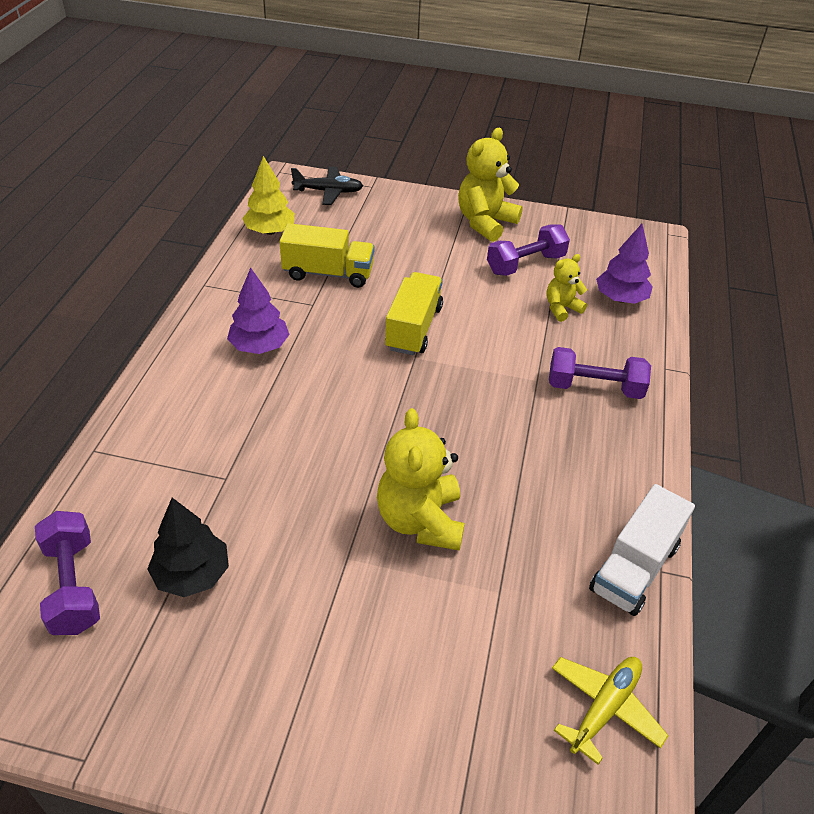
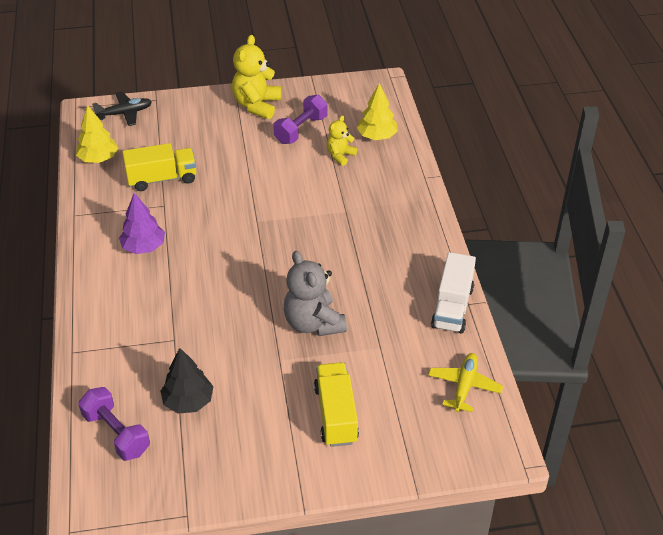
camera: 20 degrees left, 0 degrees up
yellow teddy bear [377,408,465,551] -> grey teddy bear [284,251,347,336]
yellow truck [385,272,443,355] -> yellow truck moved to [314,362,359,447]
purple dumbbell [549,347,651,399] -> none
purple tree [596,224,653,304] -> yellow tree [357,83,398,140]

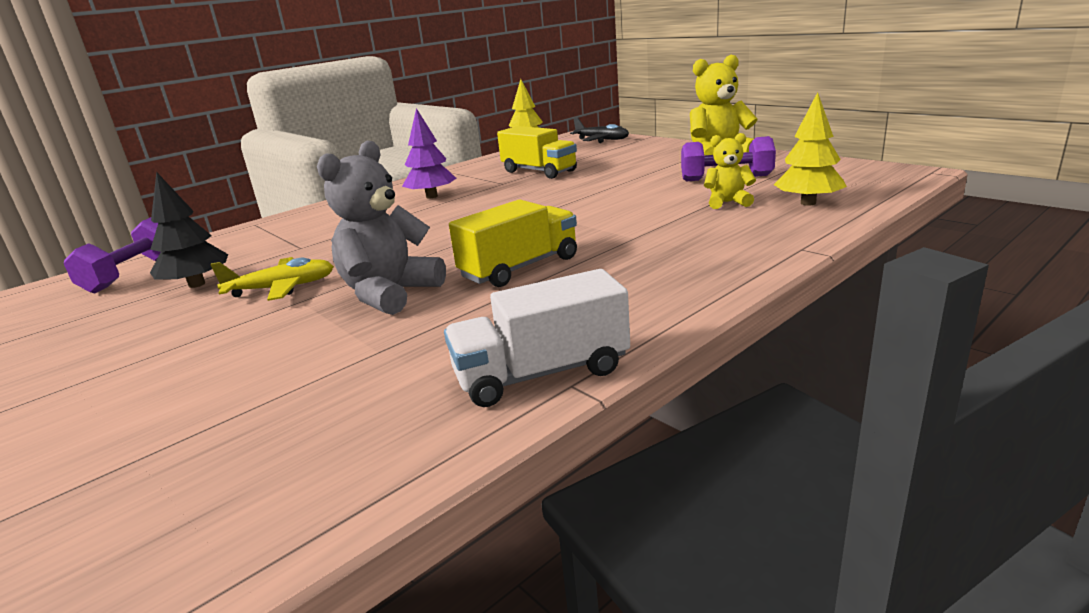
camera: 60 degrees right, 20 degrees down
yellow truck [314,362,359,447] -> yellow truck moved to [449,199,577,287]
yellow plane [428,353,503,412] -> yellow plane moved to [210,257,334,301]

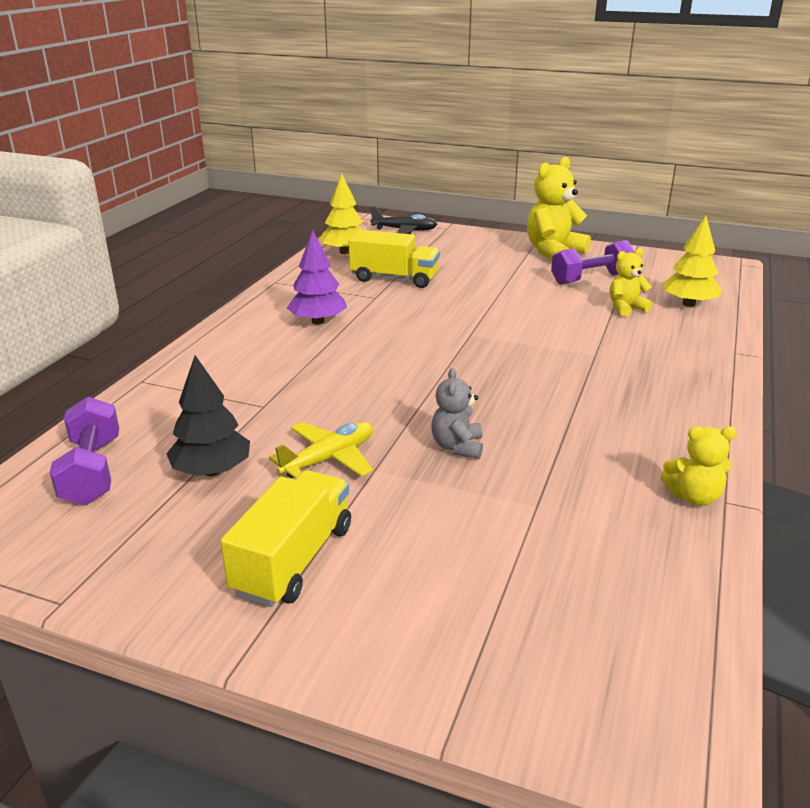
camera: 30 degrees left, 5 degrees up
grey teddy bear [317,141,446,315] -> grey teddy bear [431,368,483,459], size x0.57
white truck [444,269,630,407] -> yellow teddy bear [661,426,737,506]
yellow truck [449,199,577,287] -> yellow truck moved to [220,470,351,607]

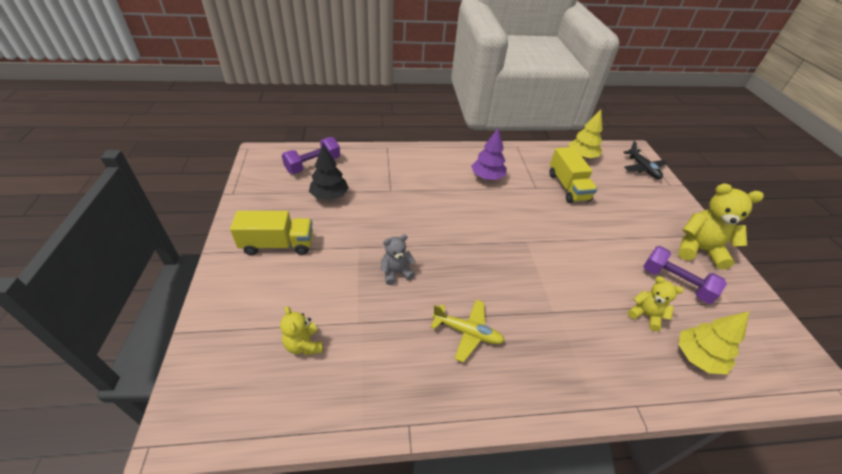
camera: 60 degrees right, 15 degrees up
yellow plane [269,422,373,479] -> yellow plane moved to [431,300,505,363]
yellow teddy bear [661,426,737,506] -> yellow teddy bear moved to [280,306,323,355]

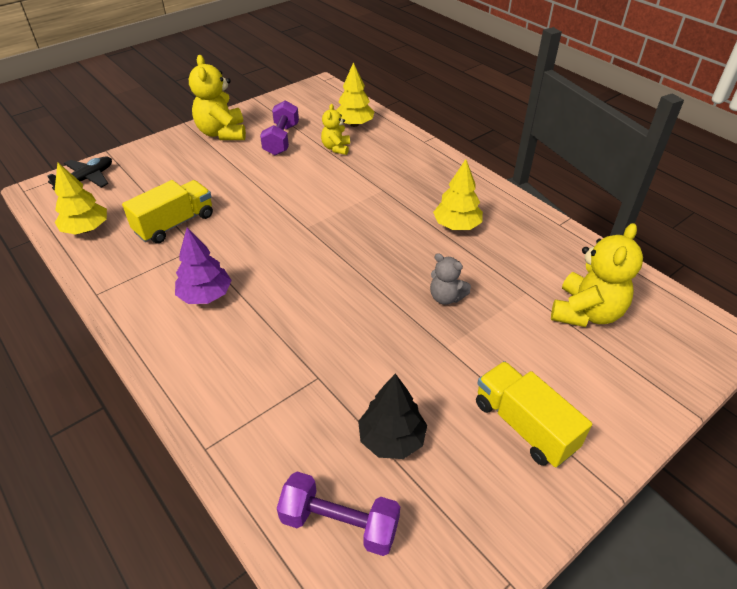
camera: 120 degrees left, 0 degrees up
yellow teddy bear [280,306,323,355] -> yellow teddy bear [551,223,643,327], size x1.77
yellow plane [431,300,505,363] -> yellow tree [433,159,483,230]

